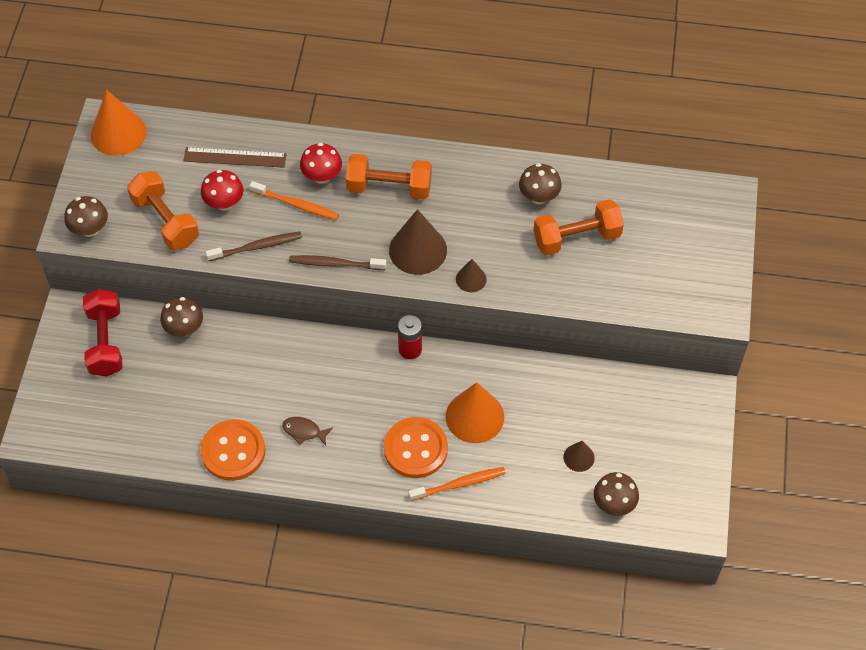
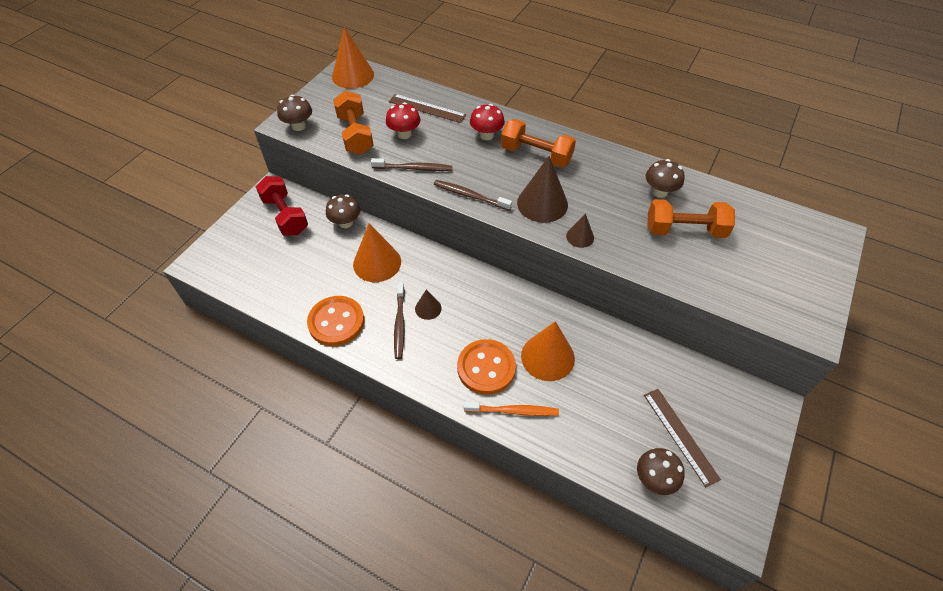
camera: 20 degrees right, 5 degrees down
red dumbbell [83,289,122,377] -> red dumbbell turned 45 degrees counterclockwise [256,176,308,236]
orange toothbrush [249,181,339,220] -> none
brown fish [282,417,333,446] -> brown toothbrush [394,282,405,359]
red battery [398,315,422,359] -> none
brown cone [563,441,595,472] -> brown cone moved to [415,289,442,320]
none -> orange cone [353,223,401,282]
none -> brown ruler [644,389,721,487]

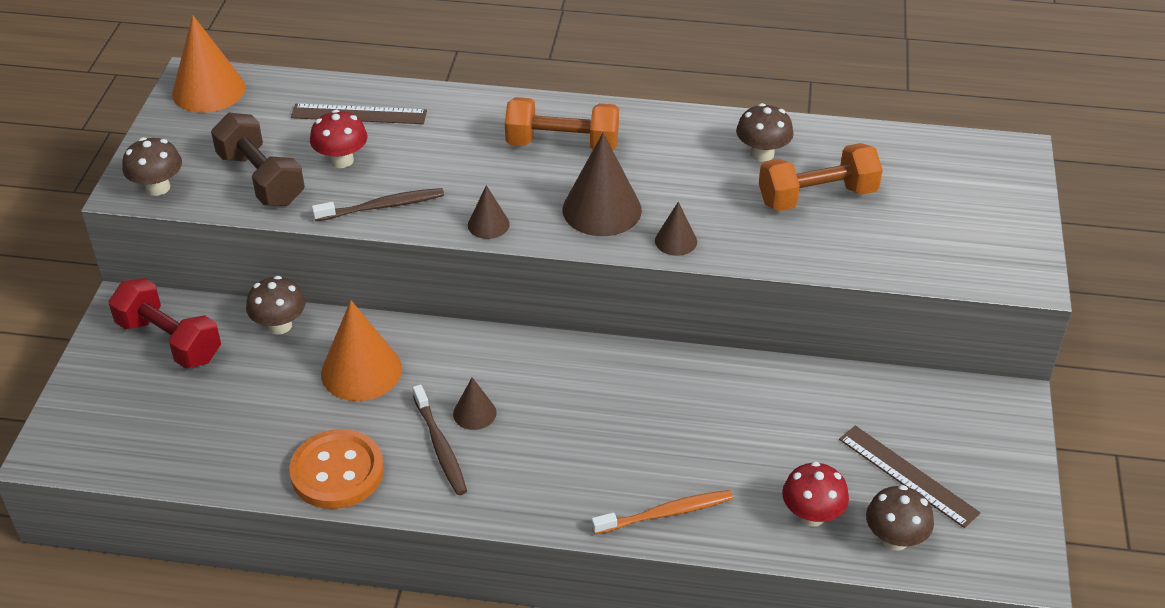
camera: 20 degrees left, 10 degrees down
orange dumbbell [333,91,374,155] -> brown dumbbell [211,112,305,206]
brown toothbrush [434,180,512,211] -> brown cone [468,185,510,239]
orange button [457,339,516,395] -> none
red mushroom [470,104,505,140] -> red mushroom moved to [782,462,849,527]
orange cone [521,321,575,381] -> none

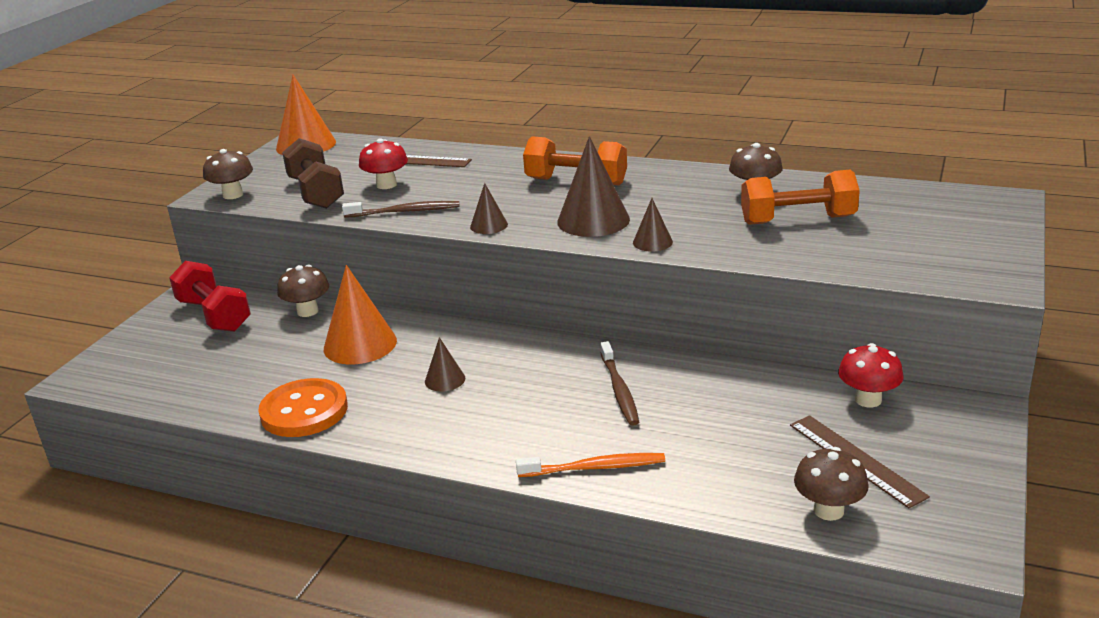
camera: 15 degrees right, 15 degrees down
brown toothbrush [413,385,467,495] -> brown toothbrush moved to [600,341,639,426]
red mushroom [782,462,849,527] -> red mushroom moved to [838,343,904,407]

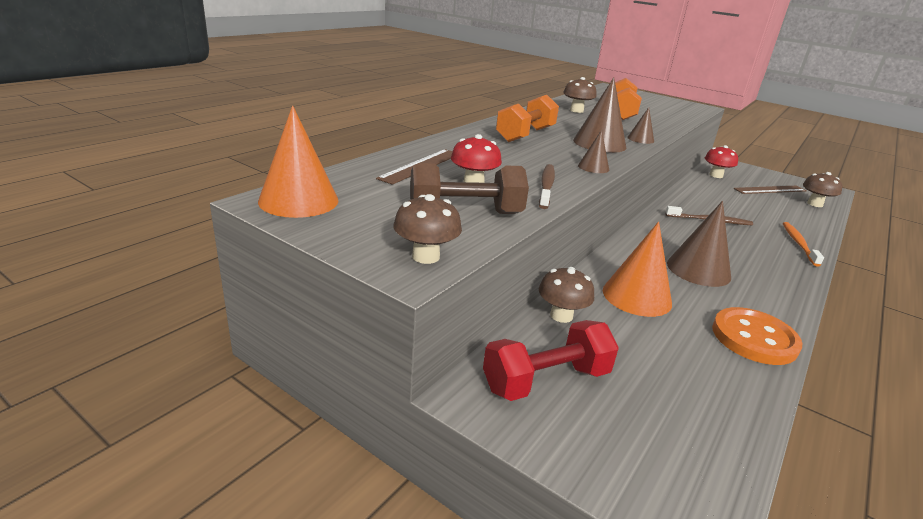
camera: 80 degrees left, 0 degrees up
brown cone [425,337,465,392] -> brown cone [667,201,731,287], size x1.91

